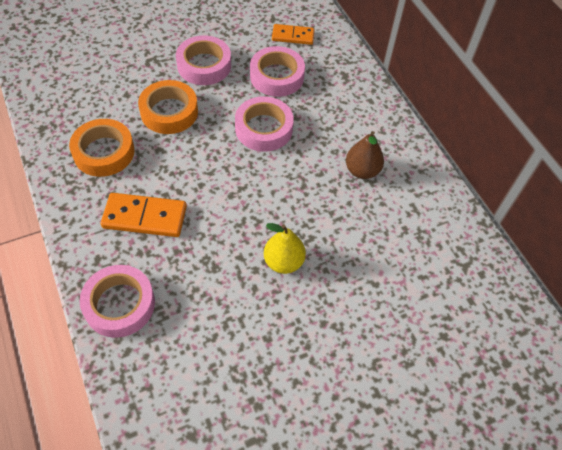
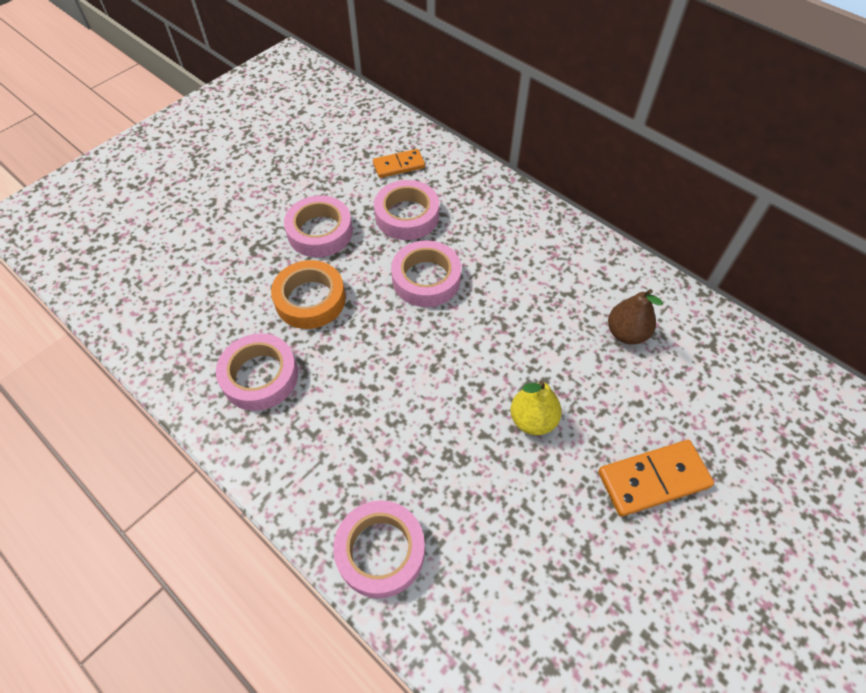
camera: 20 degrees left, 0 degrees up
orange tape [69,119,135,177] -> pink tape [216,333,298,411]
orange domino [101,193,187,237] -> orange domino moved to [598,440,714,517]
brown pear [346,131,384,179] -> brown pear moved to [608,289,663,344]

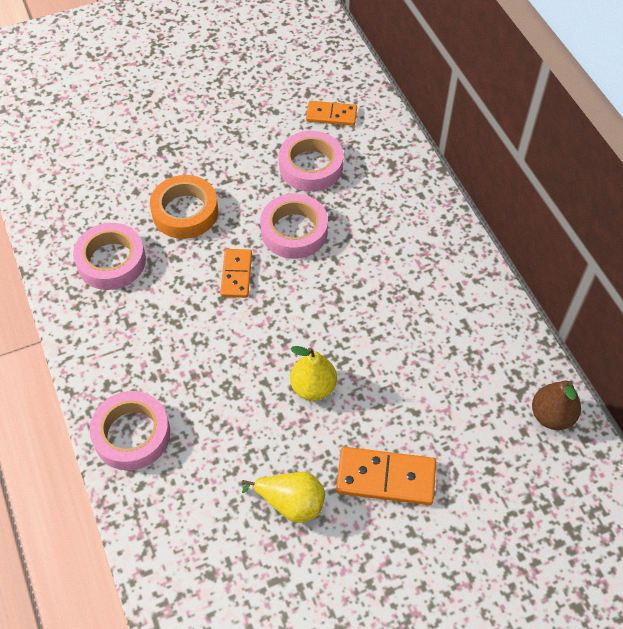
camera: 25 degrees right, 0 degrees up
pink tape [284,195,353,257] -> none
brown pear [608,289,663,344] -> brown pear moved to [532,380,581,430]
none -> orange domino [220,249,252,298]
none -> yellow pear [242,472,325,523]

